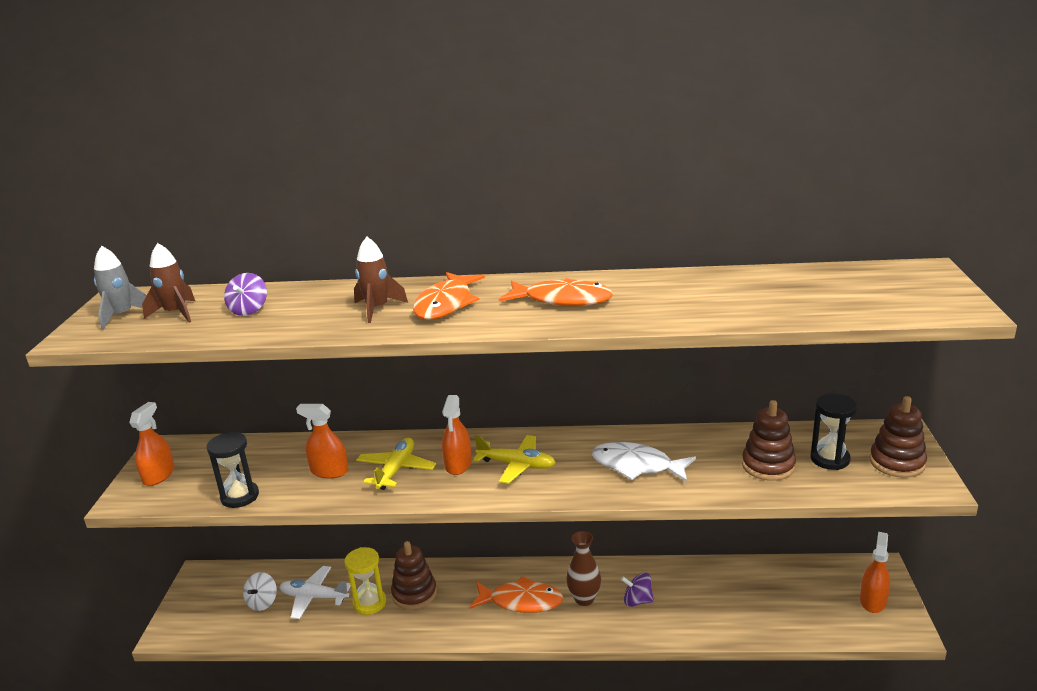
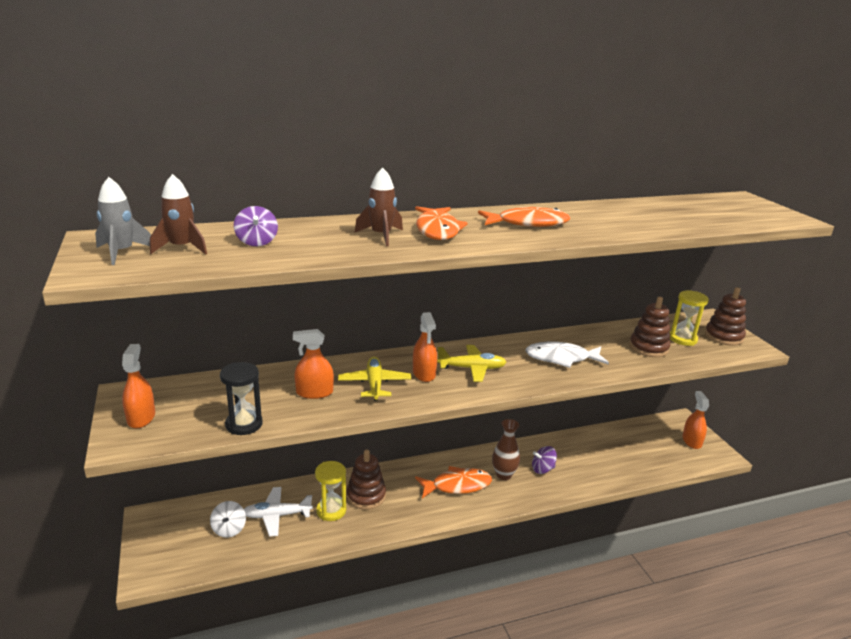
camera: 25 degrees left, 0 degrees up
black hourglass [810,393,857,470] -> yellow hourglass [670,291,709,346]

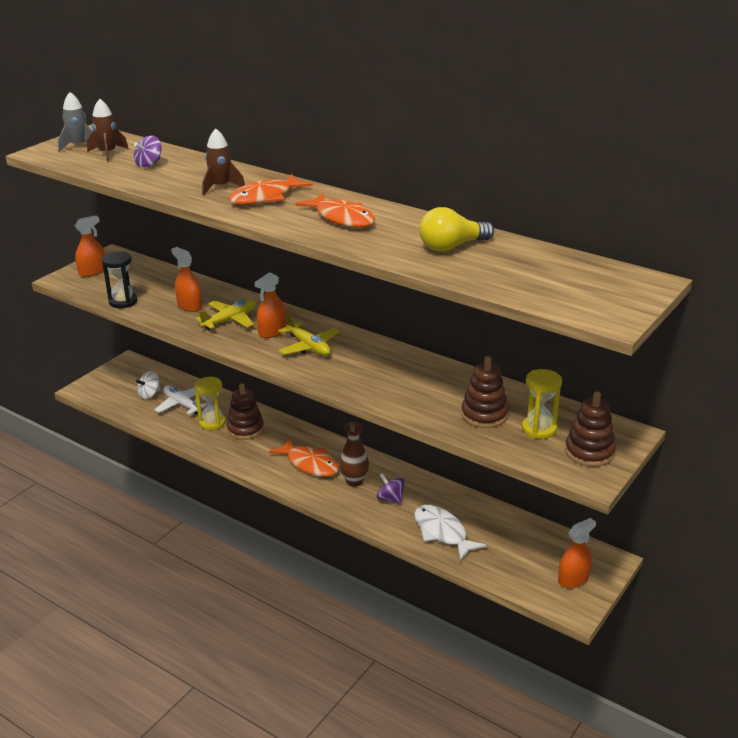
camera: 55 degrees right, 5 degrees up
white fish [525,341,609,368] -> white fish moved to [414,505,487,561]
none -> yellow light bulb [419,207,494,252]

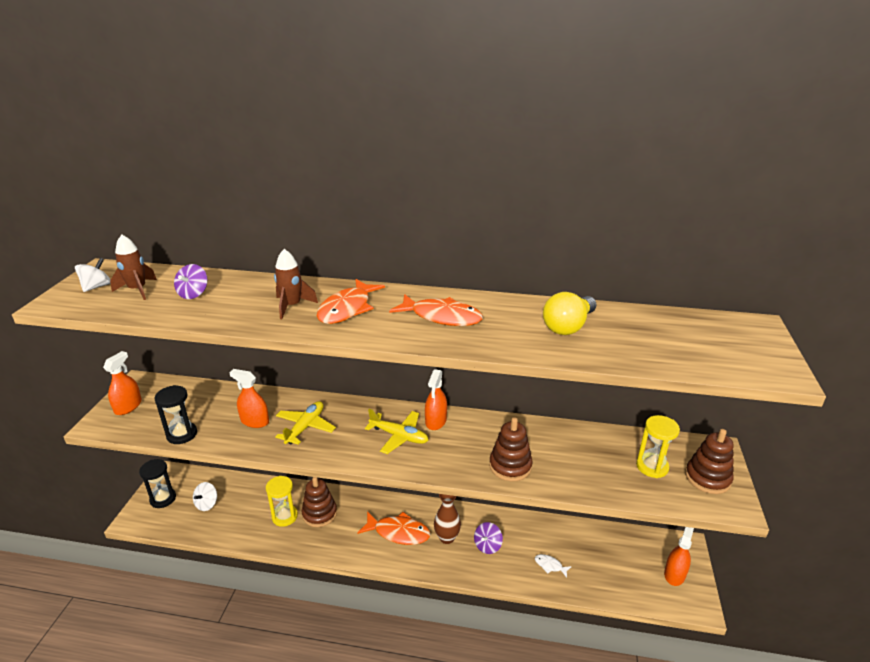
camera: 25 degrees left, 0 degrees up
grey rocket [58,92,99,152] -> white spinning top [75,258,111,292]
white plane [154,385,208,415] -> none
orange spray bottle [254,272,286,338] -> orange spray bottle moved to [425,369,447,430]
purple spinning top [376,473,405,504] -> purple spinning top turned 75 degrees counterclockwise [474,522,503,554]
white fish [414,505,487,561] -> white fish [535,554,572,578], size x0.48
brown stacking toy [461,356,509,428] -> brown stacking toy moved to [489,417,533,482]
none -> black hourglass [139,459,176,508]

